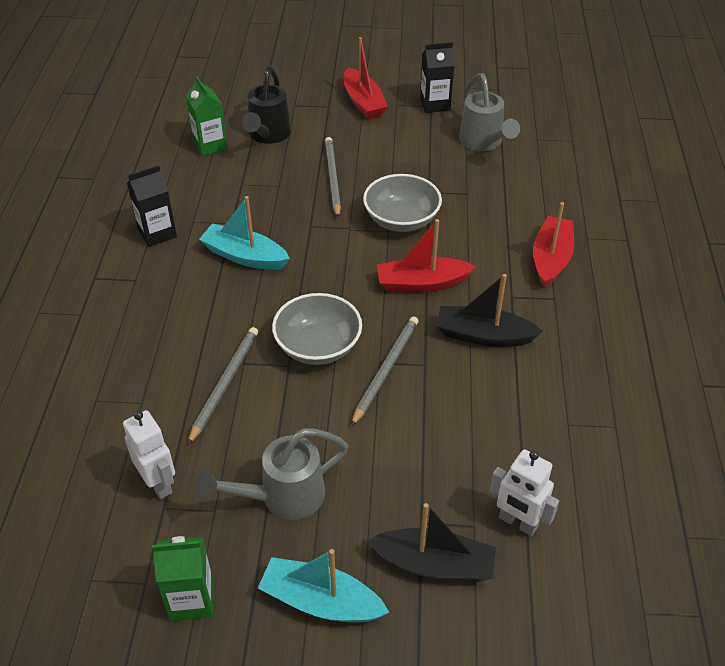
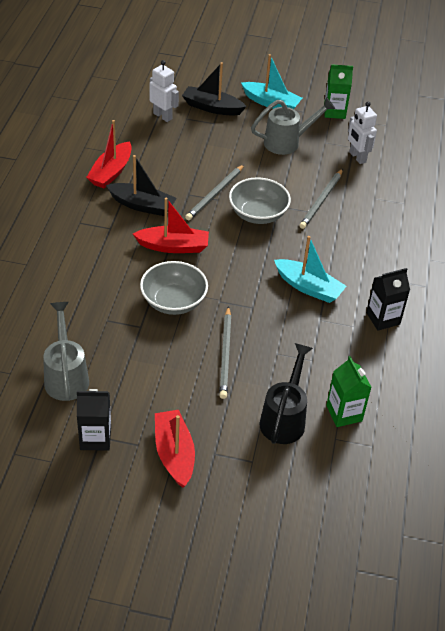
camera: 175 degrees left, 0 degrees up
red boat [533,202,574,288] -> red boat moved to [86,120,132,188]

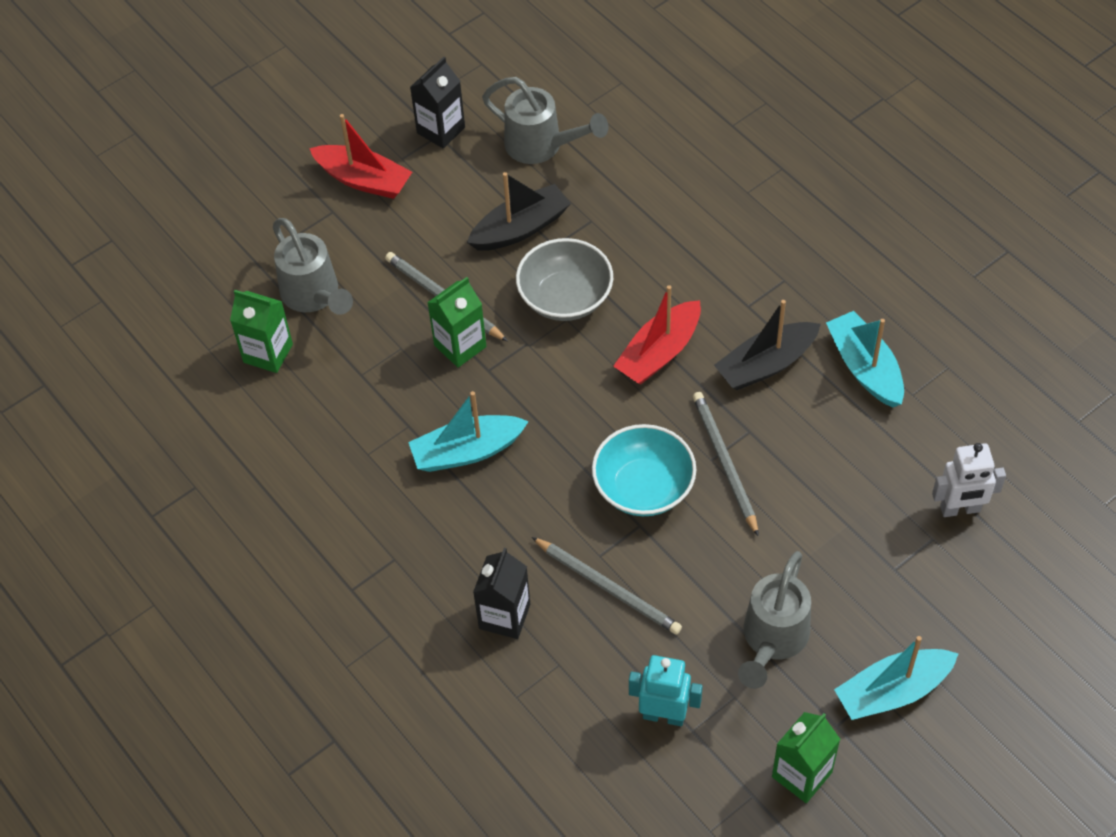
camera: 135 degrees right, 10 degrees up
red boat [86,120,132,188] -> turquoise boat [826,311,904,407]
black boat [182,62,247,116] -> black boat moved to [467,172,571,251]
grey bowl [229,177,291,224] -> turquoise bowl [592,424,696,516]
black watering can [260,343,313,444] -> grey watering can [273,218,353,315]
grey pencil [299,169,343,229] -> grey pencil turned 150 degrees clockwise [532,537,682,635]
white robot [348,102,377,164] -> turquoise robot [629,655,703,726]
black carton [366,268,410,331] -> black carton moved to [473,548,530,639]
none -> green carton [427,277,486,368]

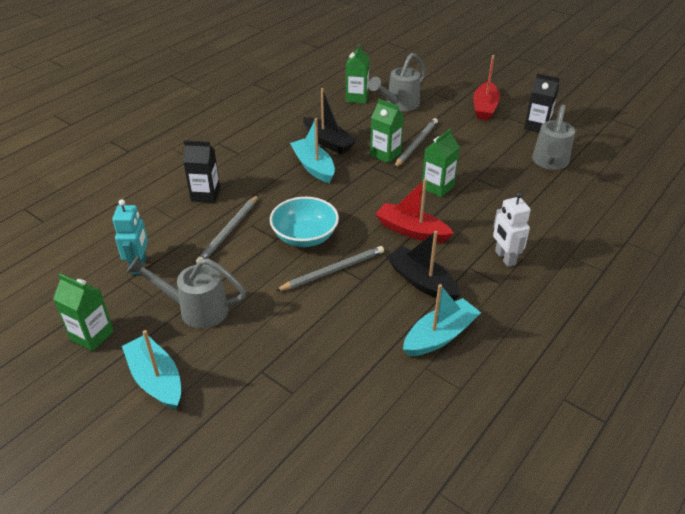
camera: 75 degrees right, 15 degrees down
black boat [467,172,571,251] -> black boat moved to [303,88,357,154]
grey bowl [516,238,613,321] -> green carton [422,129,460,197]
white robot [932,443,1006,517] -> white robot moved to [493,192,531,267]

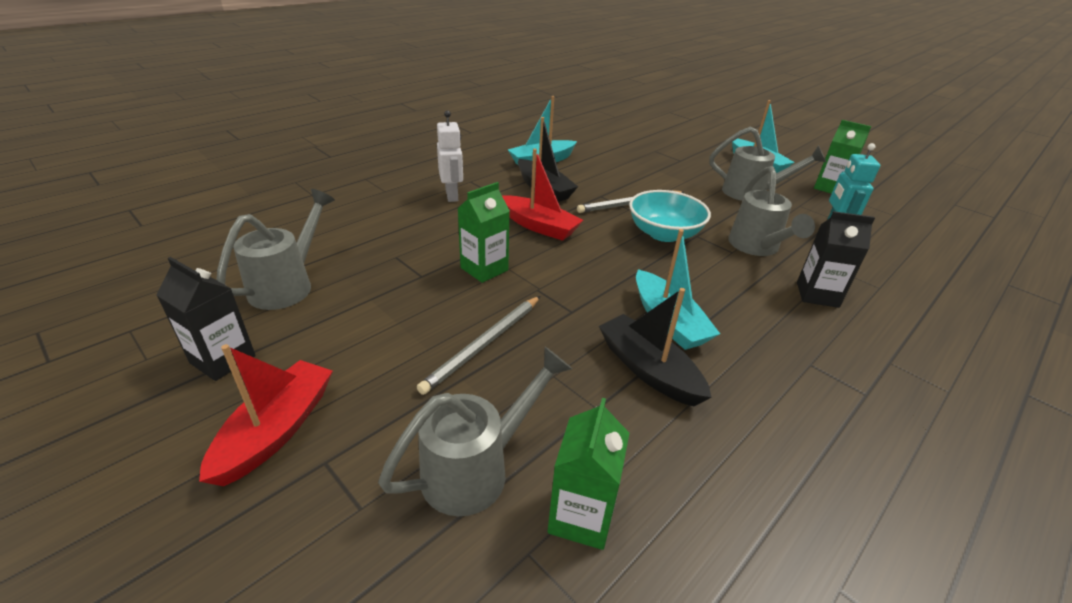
camera: 175 degrees left, 5 degrees down
grey pencil [196,195,258,263] -> grey watering can [728,166,815,256]
green carton [370,99,404,163] -> none

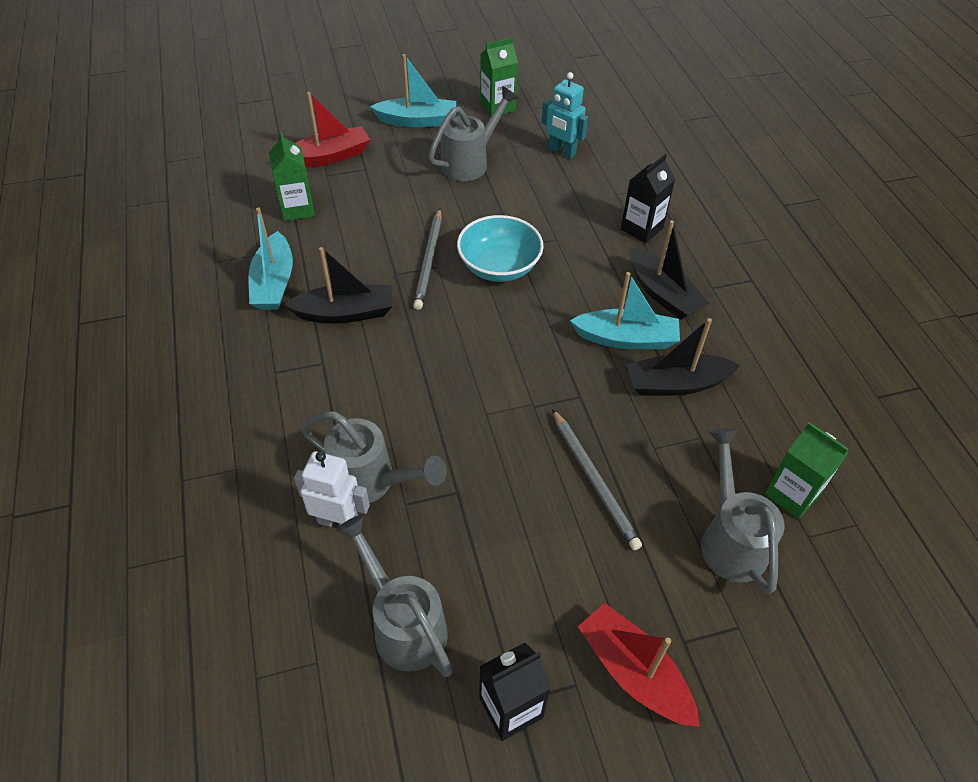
camera: 60 degrees left, 15 degrees up
white robot [437,110,463,202] -> white robot moved to [294,451,370,527]
green carton [457,182,510,283] -> green carton moved to [269,132,315,221]
red boat [502,149,583,241] -> red boat moved to [295,92,370,168]
grey watering can [728,166,815,256] -> grey watering can moved to [301,411,447,503]
none -> black boat [630,220,709,320]

